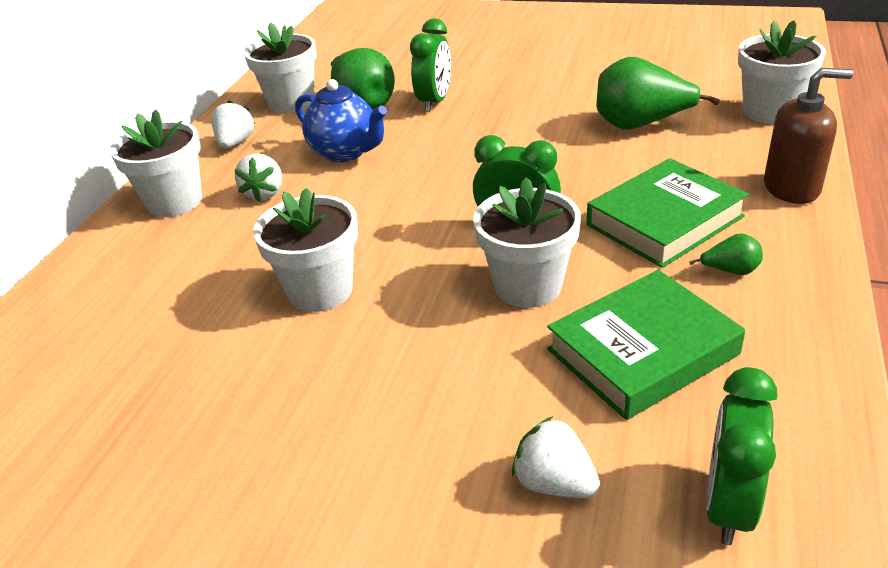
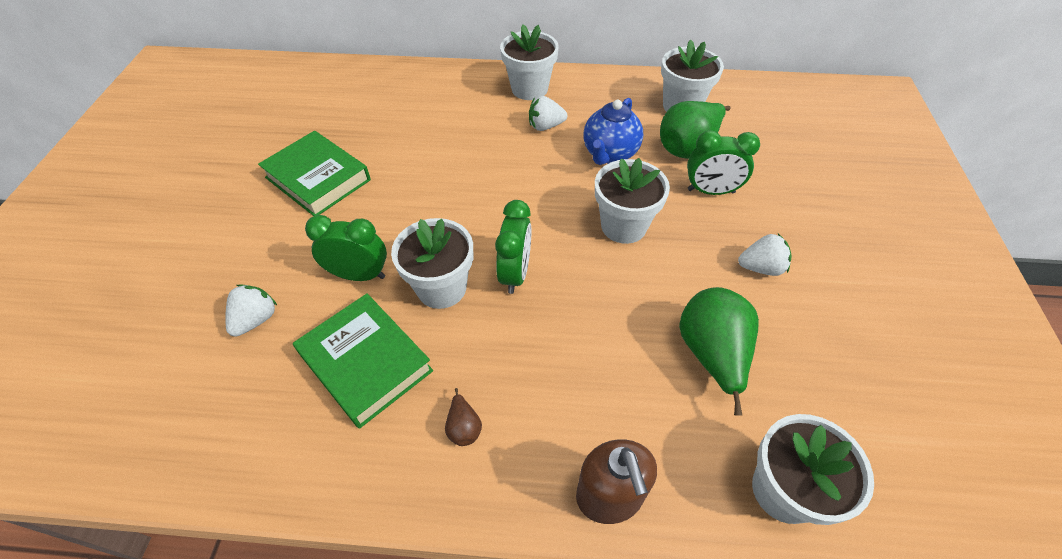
camera: 75 degrees right, 15 degrees up
white strawberry [211,100,255,148] -> white strawberry moved to [738,234,791,276]
white flower pot [253,188,358,312] -> white flower pot moved to [595,158,670,244]
green book [587,158,749,268] -> green book moved to [258,131,371,216]
green pear [689,233,763,275] -> brown pear [445,388,482,446]
green clock [706,367,778,545] -> green clock moved to [305,215,387,281]

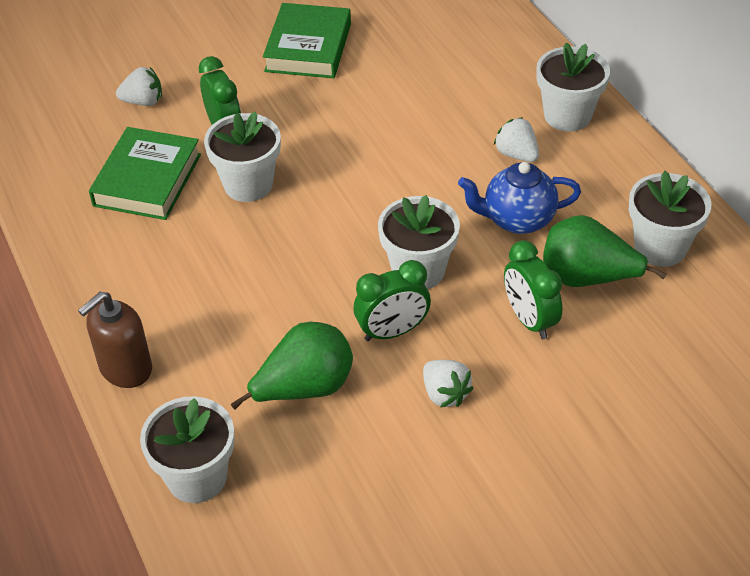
camera: 60 degrees right, 5 degrees down
brown pear [445,388,482,446] -> none
green clock [495,200,531,294] -> green clock moved to [354,260,431,341]

